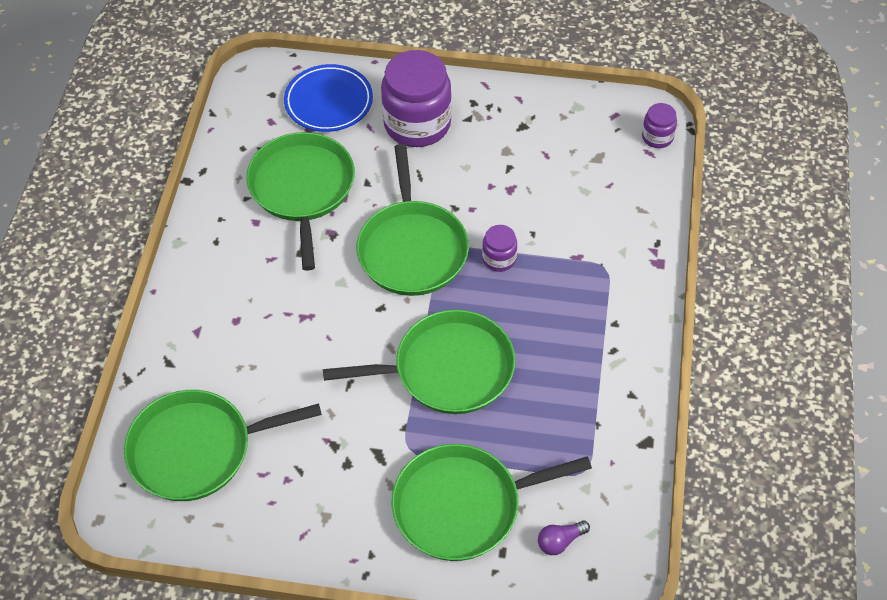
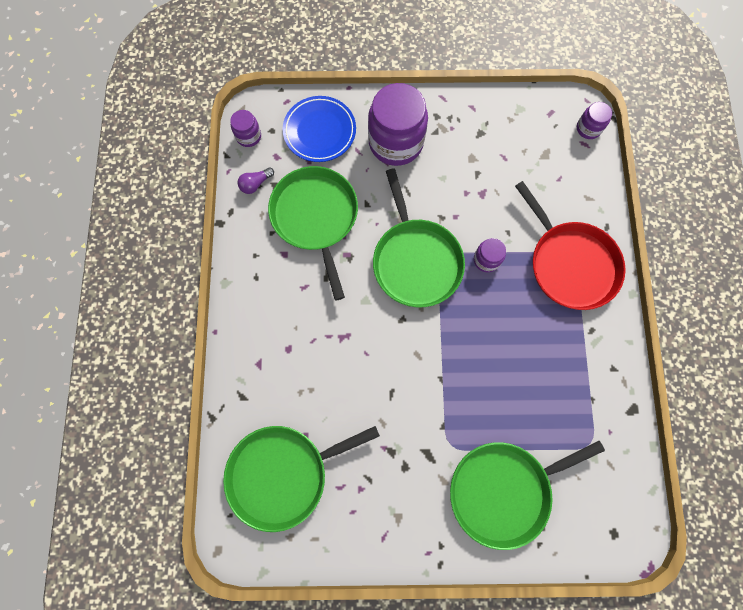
camera: 10 degrees left, 20 degrees up
green pan [323,310,515,414] -> none
purple light bulb [538,520,590,555] -> purple light bulb moved to [238,167,274,194]
none -> purple jar [230,110,261,147]
none -> red pan [515,181,626,310]

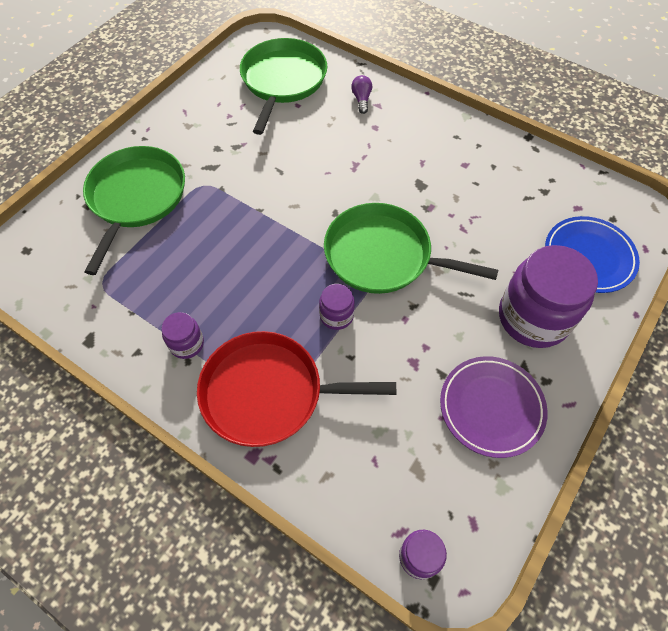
camera: 125 degrees right, 15 degrees down
purple jar [230,110,261,147] -> purple jar moved to [162,312,204,359]
purple light bulb [238,167,274,194] -> purple light bulb moved to [351,75,372,114]
green pan [268,166,358,300] -> none
none -> purple plate [440,356,548,458]

